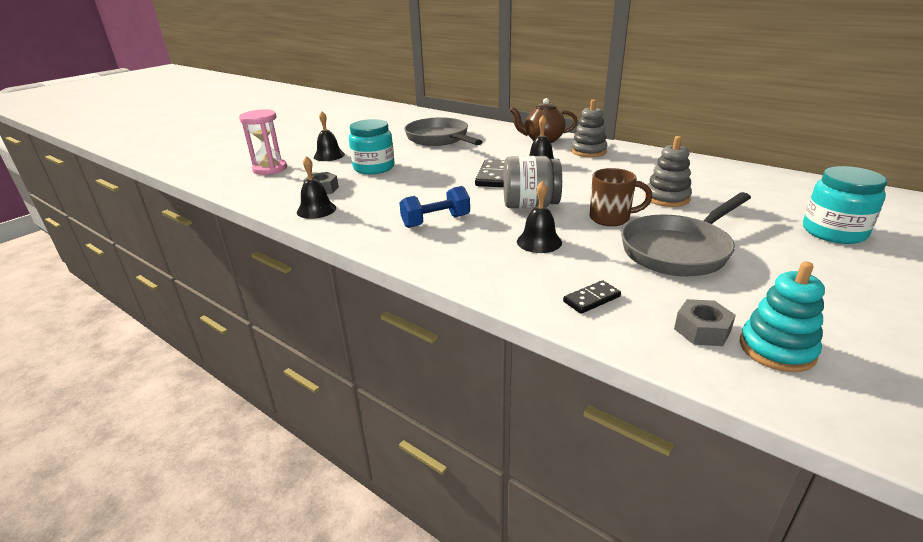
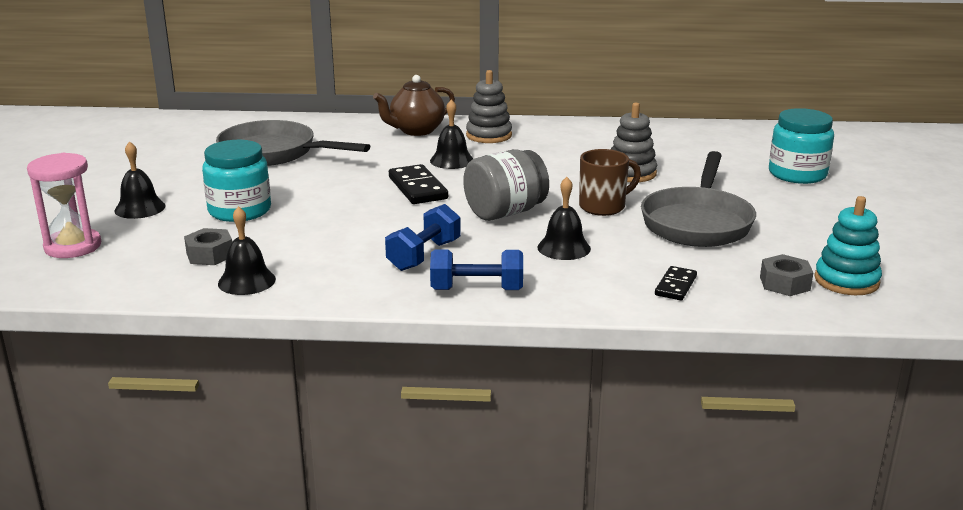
camera: 35 degrees left, 5 degrees down
none -> blue dumbbell [430,249,523,290]

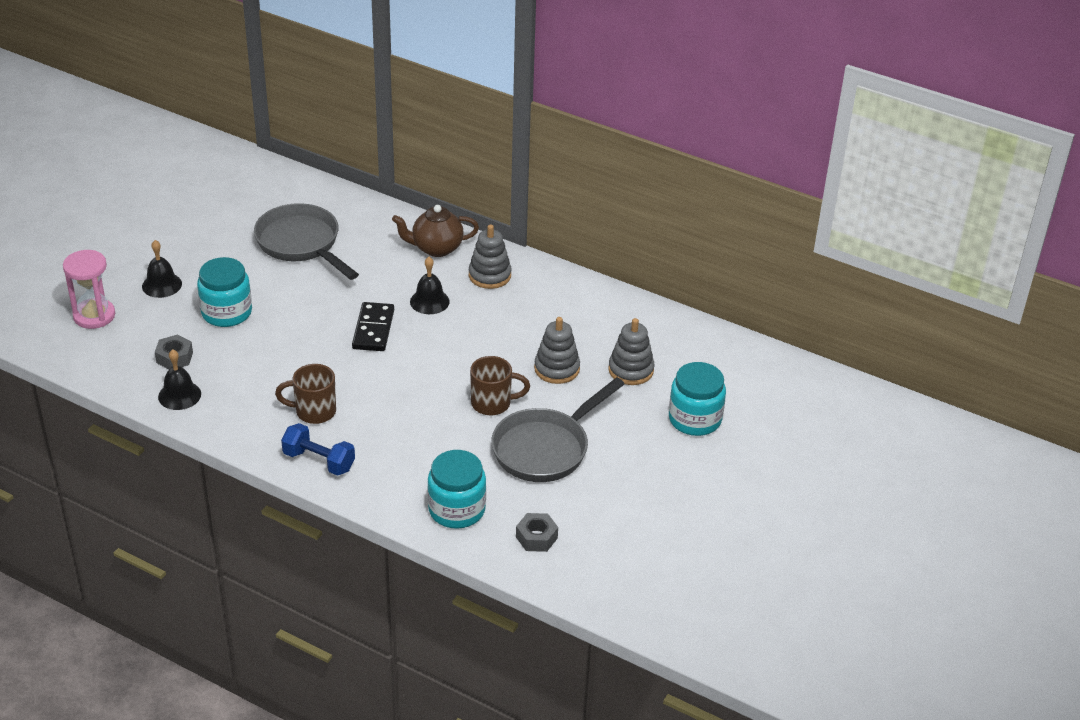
camera: 25 degrees right, 15 degrees up
blue dumbbell [385,204,461,271] -> brown mug [275,364,336,424]
grey jar [463,149,549,221] -> none
black bell [538,177,591,260] -> none
black domino [655,266,697,300] -> turquoise jar [427,450,486,529]
turquoise stacking toy [814,196,882,295] -> none
none -> grey stacking toy [608,318,655,385]

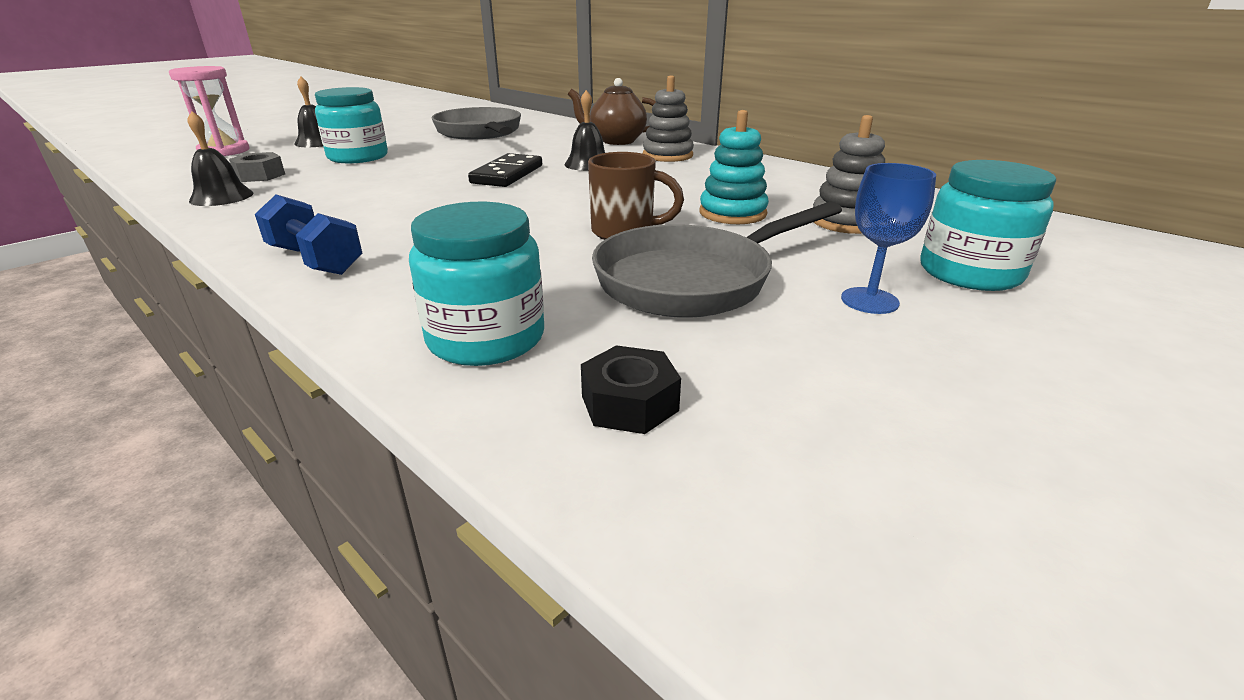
camera: 15 degrees right, 10 degrees down
brown mug [275,364,336,424] -> none
grey nut [516,513,558,552] -> black nut [581,345,681,434]
grey stacking toy [534,317,580,384] -> turquoise stacking toy [700,110,769,224]
none -> blue goblet [841,163,936,314]

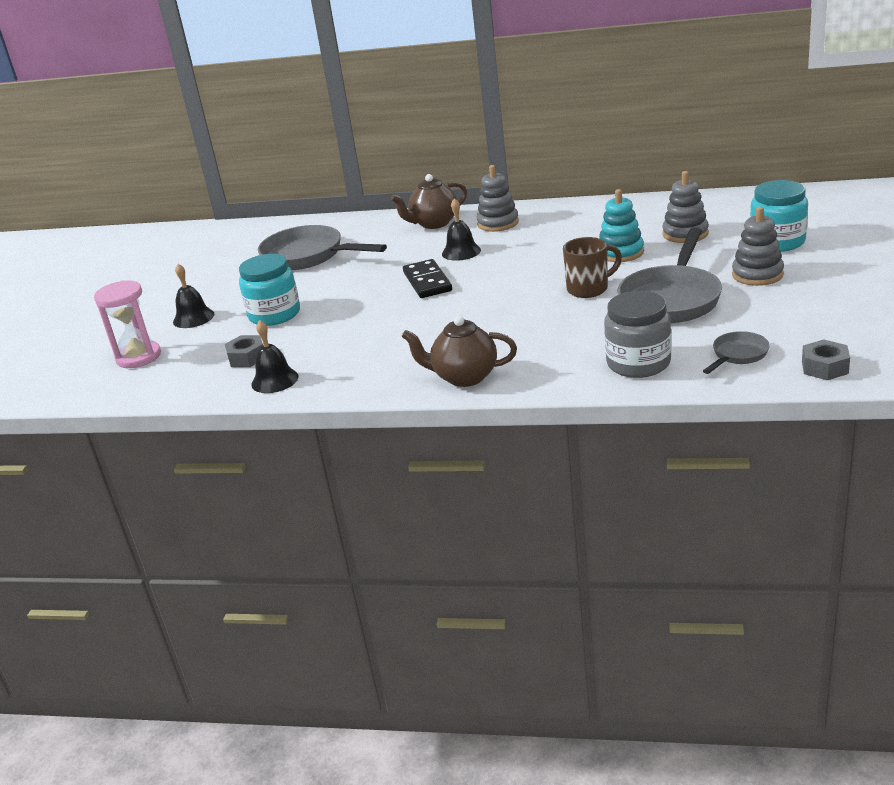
camera: 30 degrees left, 0 degrees up
blue dumbbell [255,194,362,275] -> brown teapot [401,316,517,387]
turquoise jar [409,202,544,366] -> grey jar [604,291,671,378]
black nut [581,345,681,434] -> grey pan [703,331,770,374]
blue goblet [841,163,936,314] -> grey stacking toy [732,207,784,286]
none -> grey nut [802,339,850,380]

